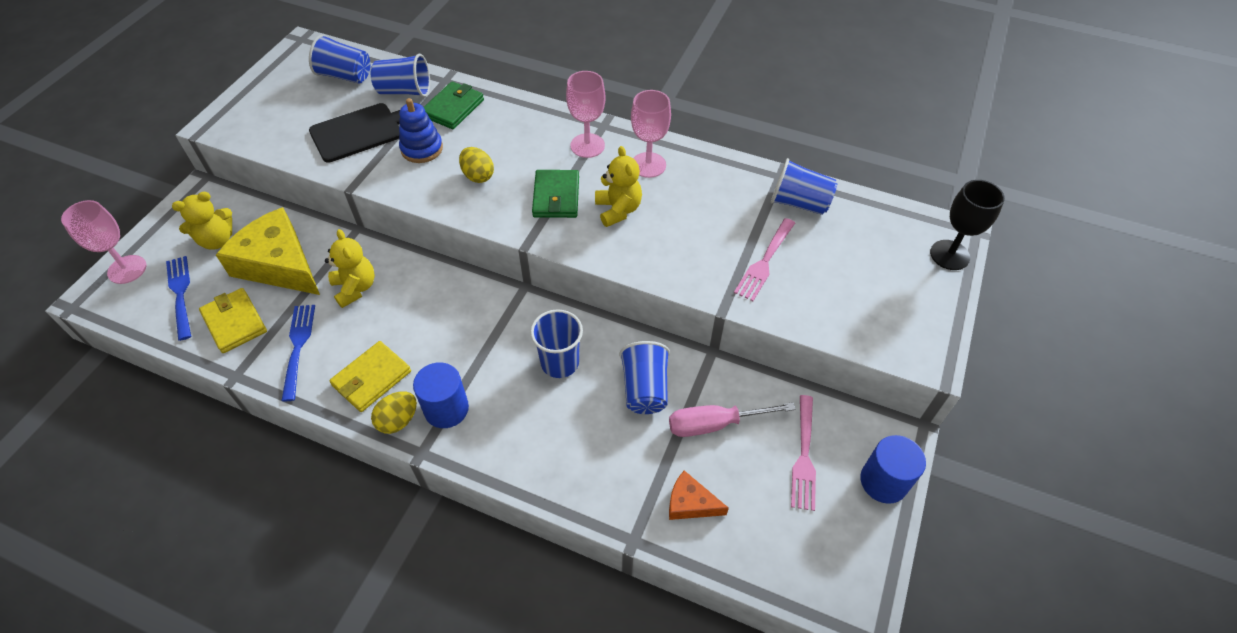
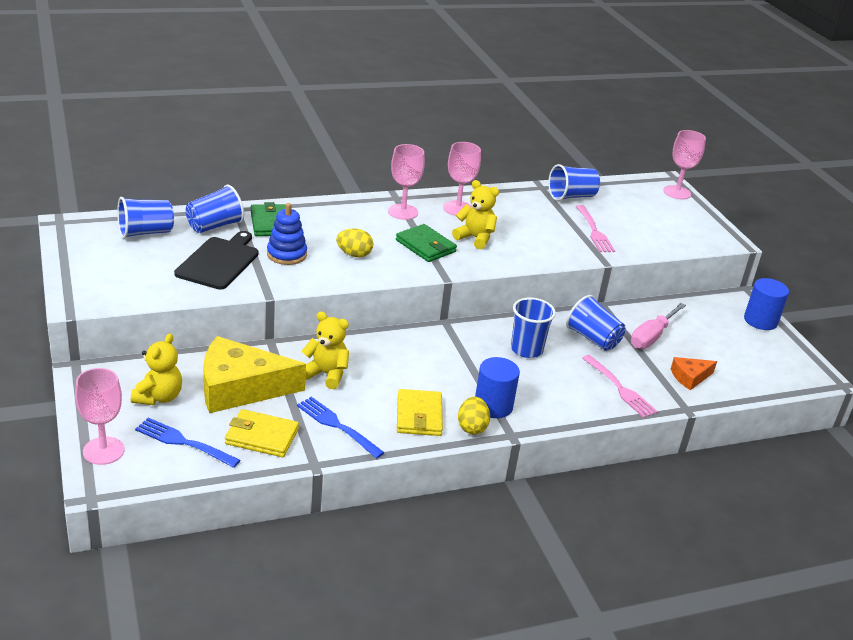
camera: 45 degrees left, 20 degrees down
pink fork [791,395,816,511] -> pink fork moved to [582,355,658,418]
black goblet [930,180,1005,270] -> pink goblet [663,130,706,199]

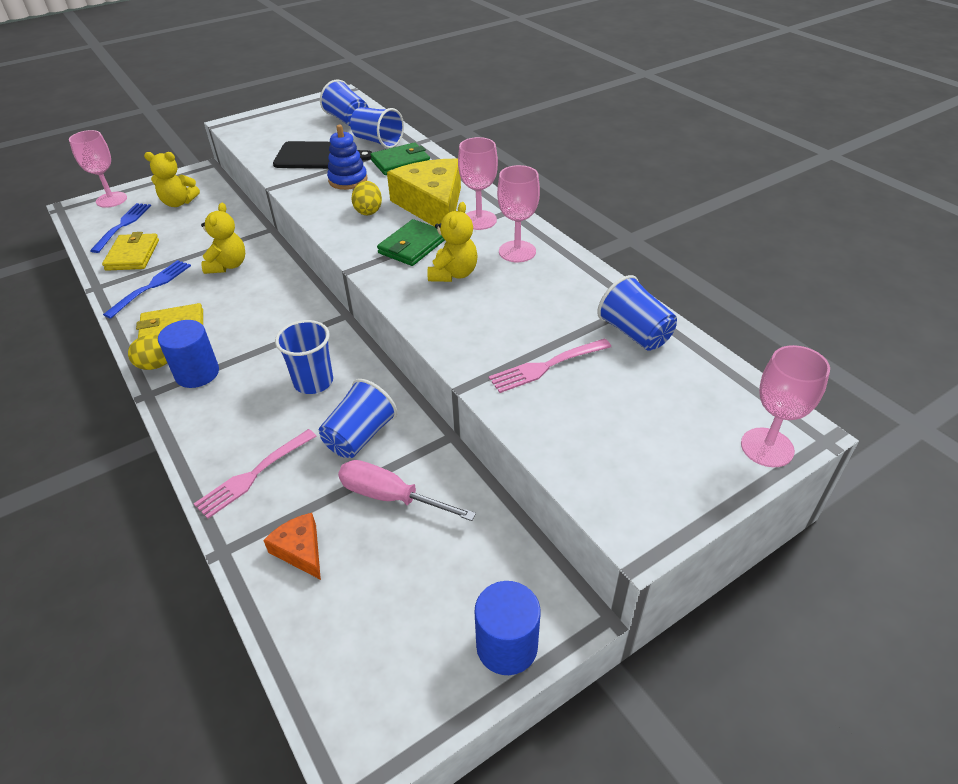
camera: 80 degrees right, 10 degrees up
yellow cheese [203,336,306,413] -> yellow cheese moved to [387,159,461,227]

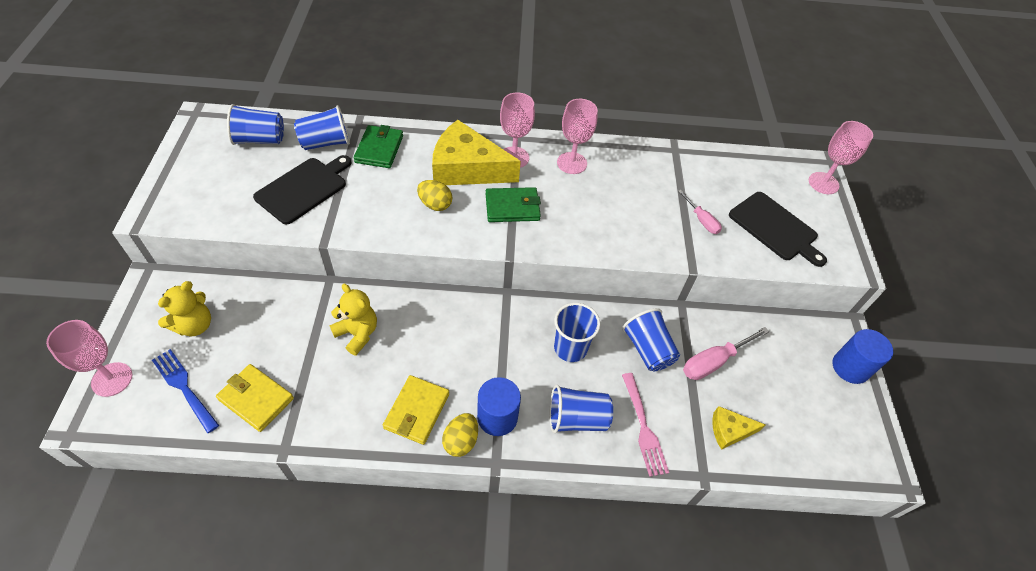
camera: 60 degrees left, 10 degrees up
blue fork [103,260,191,319] -> none
orange cheese [263,513,321,580] -> yellow cheese [712,406,765,450]
blue stacking toy [327,125,367,190] -> none
green wallet [377,219,445,266] -> green wallet turned 75 degrees counterclockwise [486,187,541,222]
yellow teddy bear [427,202,478,282] -> none
pink fork [489,338,611,393] -> pink screwdriver [678,190,722,234]
blue cup [598,275,677,351] -> blue cup moved to [550,385,613,433]
none -> black cutting board [729,192,827,267]

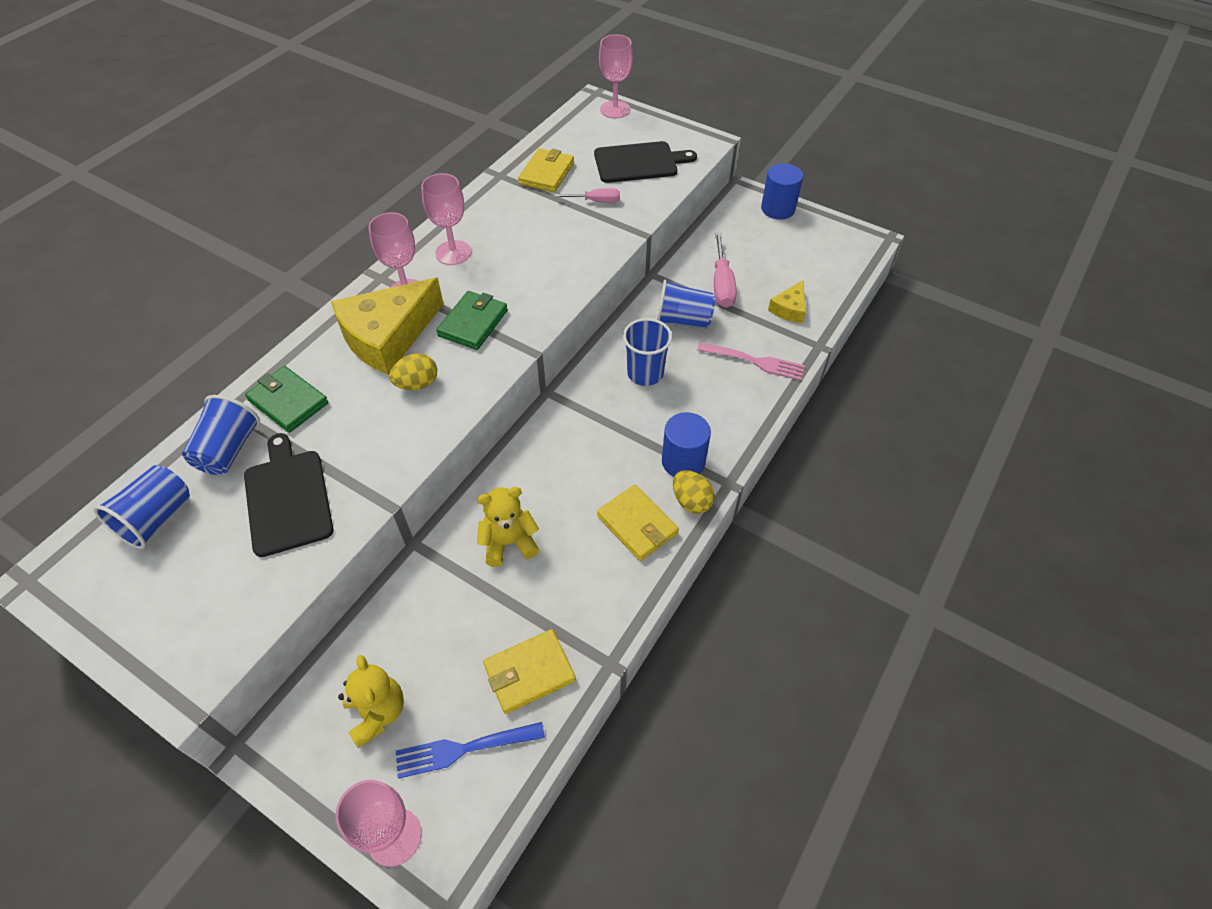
camera: 55 degrees left, 0 degrees up
blue cup [550,385,613,433] -> none
none -> yellow wallet [518,148,574,192]

